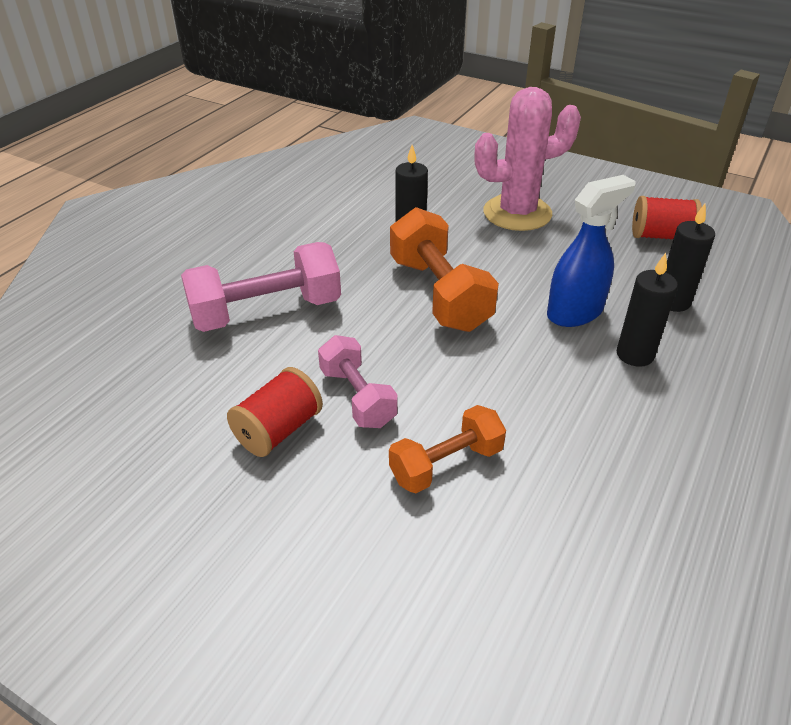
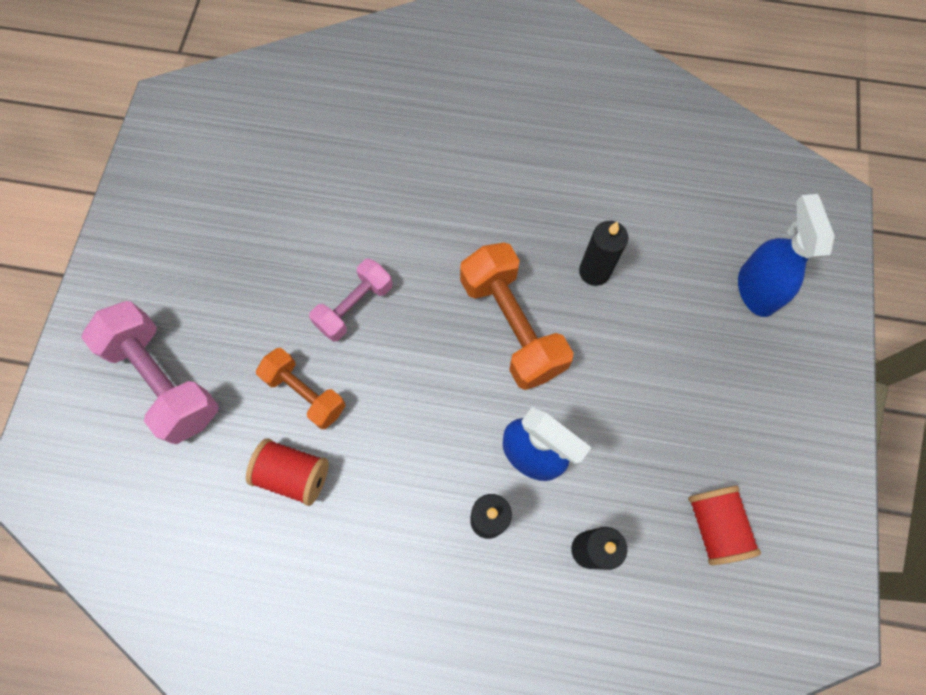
camera: 70 degrees right, 30 degrees up
pink dumbbell [181,242,341,332] -> pink dumbbell moved to [81,301,219,444]
red spool [227,367,323,457] -> red spool moved to [246,438,329,506]
orange dumbbell [390,207,499,332] -> orange dumbbell turned 75 degrees counterclockwise [460,242,573,390]
pink cactus [474,87,581,231] -> none
none -> blue spray bottle [738,194,835,317]

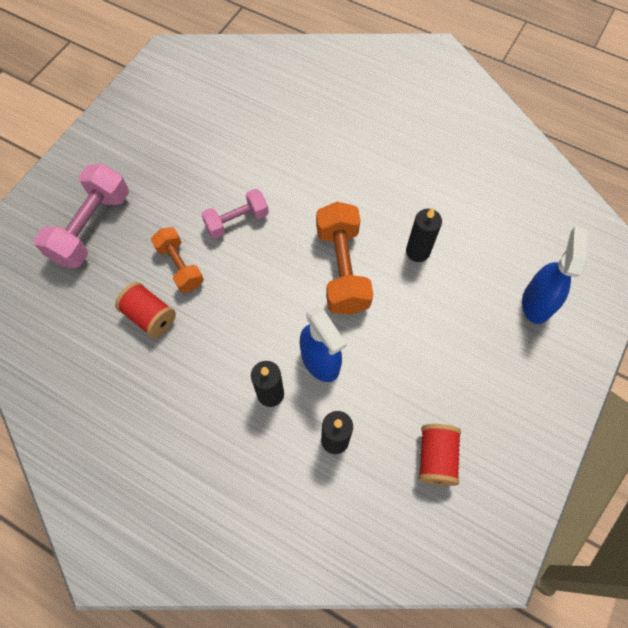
camera: 20 degrees right, 5 degrees down
pink dumbbell [81,301,219,444] -> pink dumbbell turned 45 degrees clockwise [34,164,129,268]

